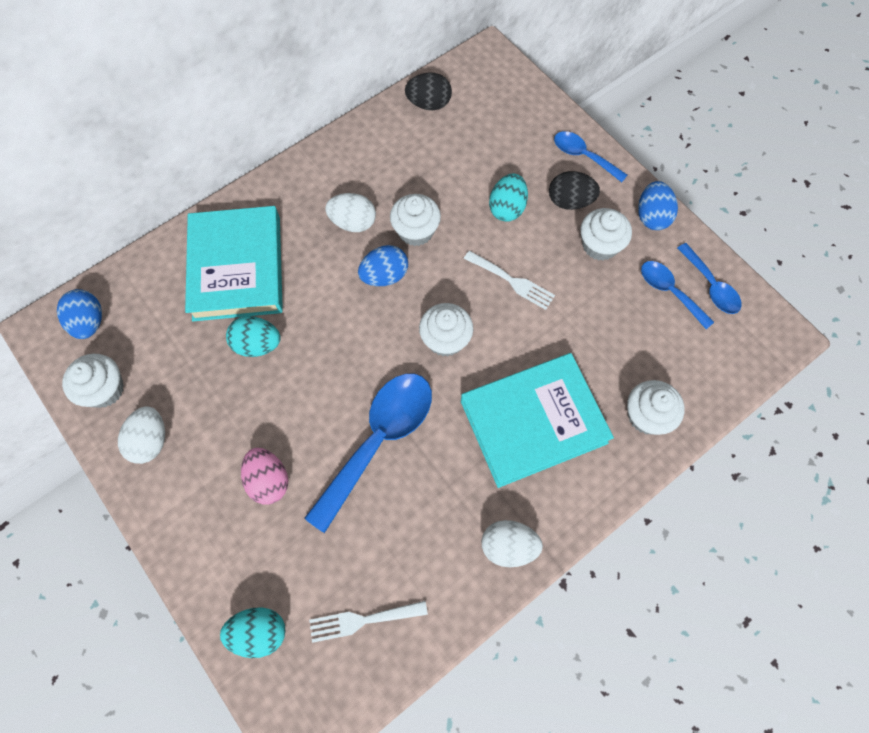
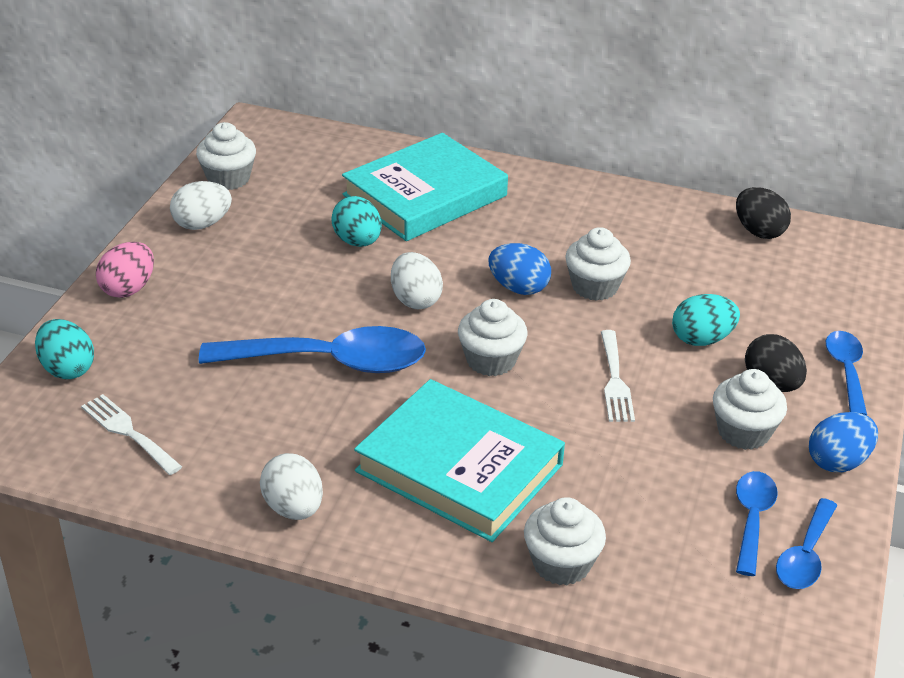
camera: 55 degrees right, 30 degrees down
blue egg [57,289,102,339] -> none
pink egg [241,448,288,505] -> pink egg moved to [96,242,154,298]
white egg [325,193,376,232] -> white egg moved to [391,252,443,309]

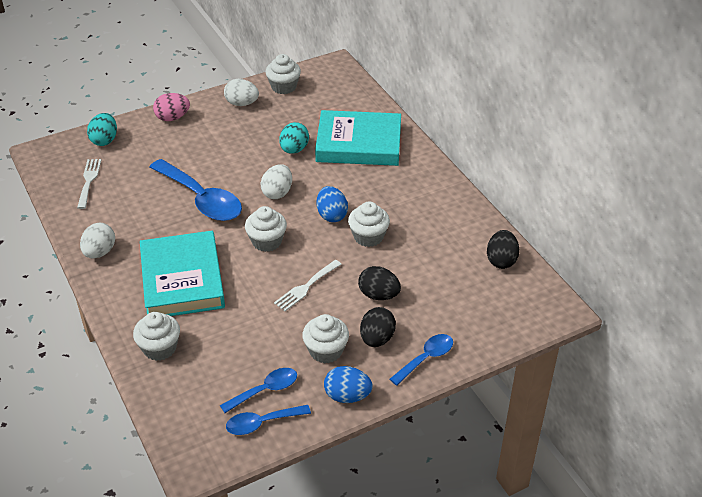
camera: 45 degrees right, 5 degrees up
turquoise egg [672,294,740,346] -> black egg [358,266,401,300]

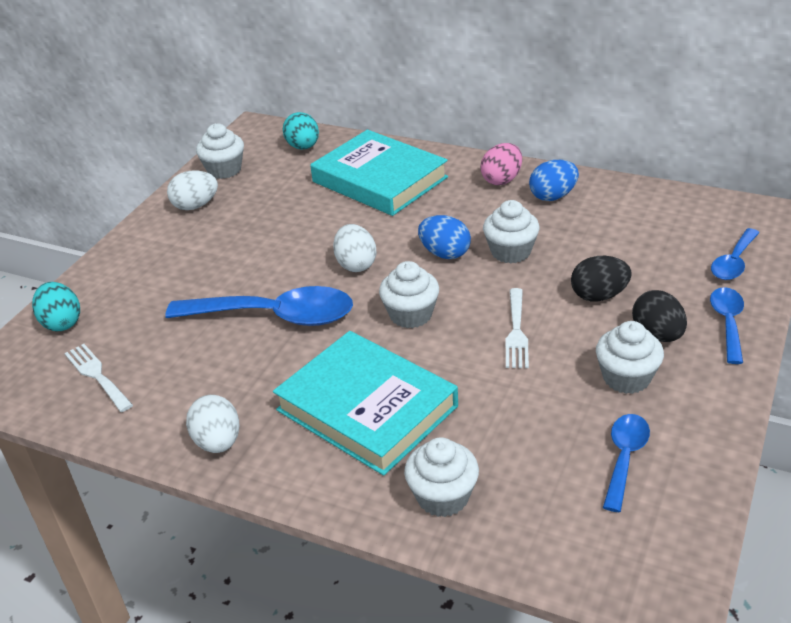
camera: 35 degrees left, 5 degrees down
pink egg [153,93,190,121] -> pink egg moved to [480,143,522,185]
blue spoon [226,405,311,435] -> blue spoon moved to [711,228,759,280]
turquoise egg [280,122,309,154] -> turquoise egg moved to [283,112,319,149]
turquoise book [315,110,401,166] -> turquoise book turned 75 degrees clockwise [310,130,448,216]
blue egg [324,366,372,403] -> blue egg moved to [529,160,579,201]
black egg [487,230,519,269] -> none

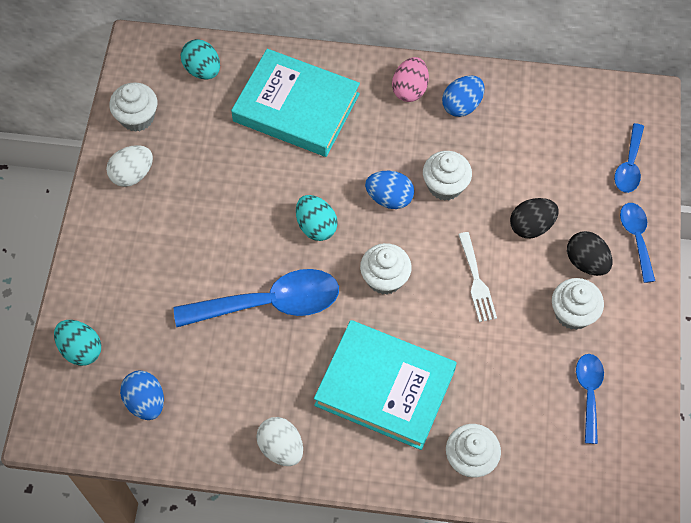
camera: 20 degrees left, 25 degrees up
white fork [64,344,133,412] -> blue egg [120,370,164,420]
white egg [333,224,377,272] -> turquoise egg [296,195,338,241]

